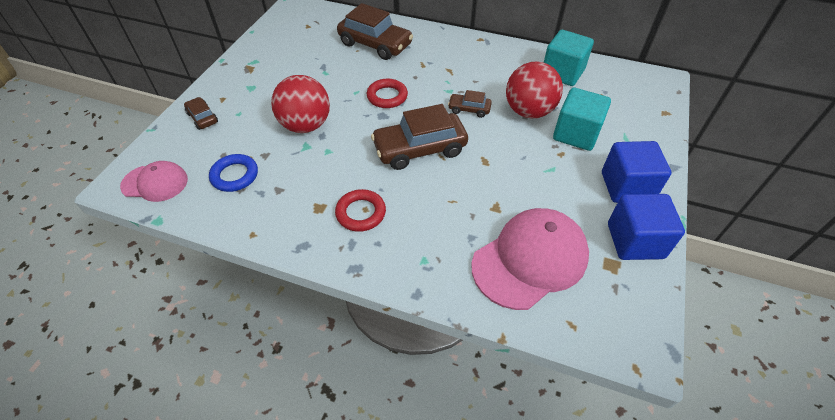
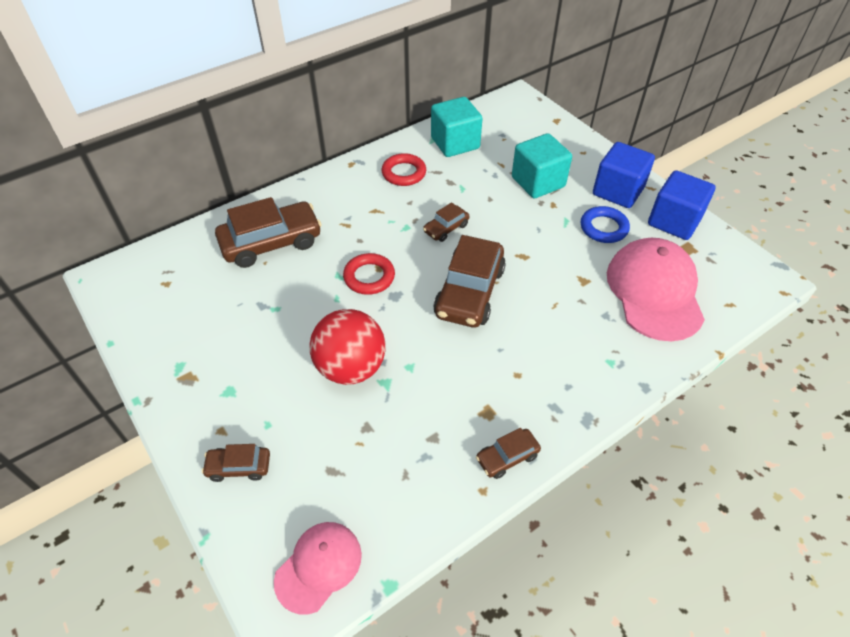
camera: 55 degrees left, 0 degrees up
blue ring [209,154,258,192] -> blue ring moved to [581,206,630,243]
red ring [335,189,386,232] -> red ring moved to [382,153,426,186]
red ball [506,61,563,119] -> none
none -> brown car [476,428,541,479]

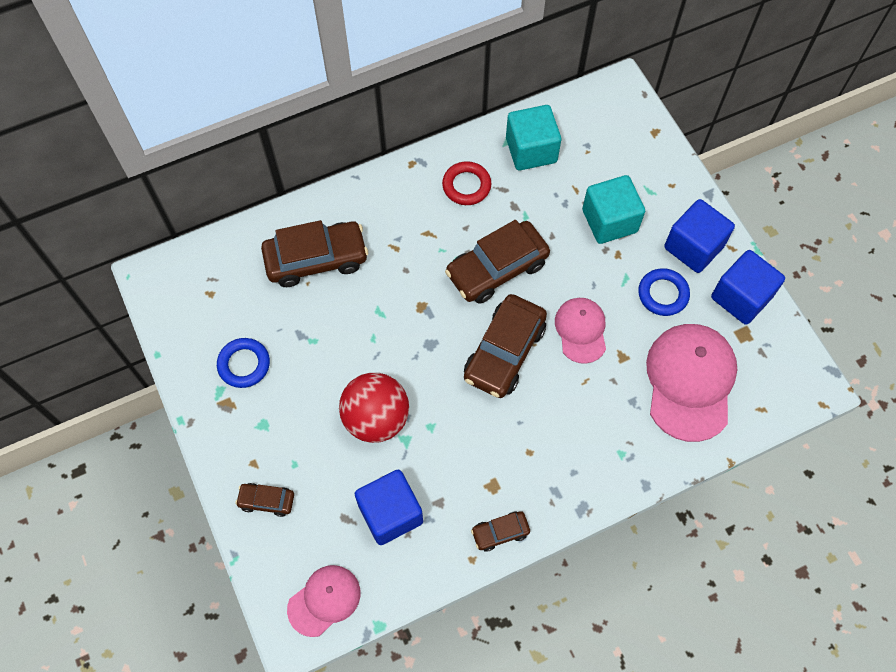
camera: 10 degrees right, 15 degrees up
red ring [343,253,395,295] -> none
brown car [423,202,469,242] -> brown car [445,220,550,304], size x2.02
none -> blue ring [217,338,270,388]
none -> blue cube [355,470,423,545]
none -> pink cap [555,298,606,364]

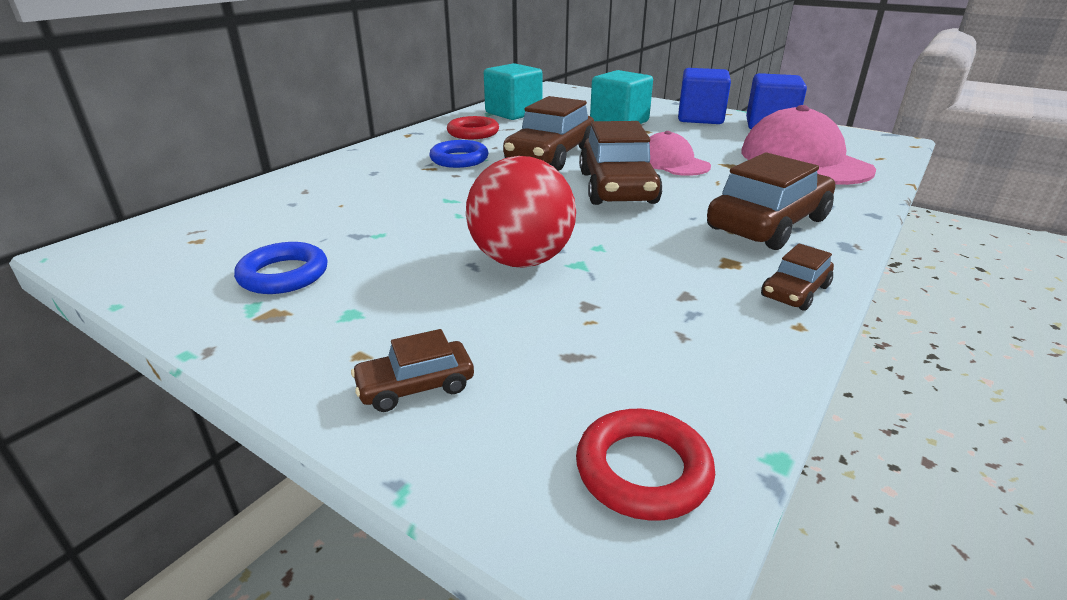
camera: 30 degrees left, 35 degrees down
brown car [261,220,368,287] -> brown car moved to [707,152,835,250]
pink cap [287,565,361,637] -> red ring [576,409,715,521]
blue cube [355,470,423,545] -> none
blue ring [638,268,690,316] -> blue ring moved to [429,140,488,168]

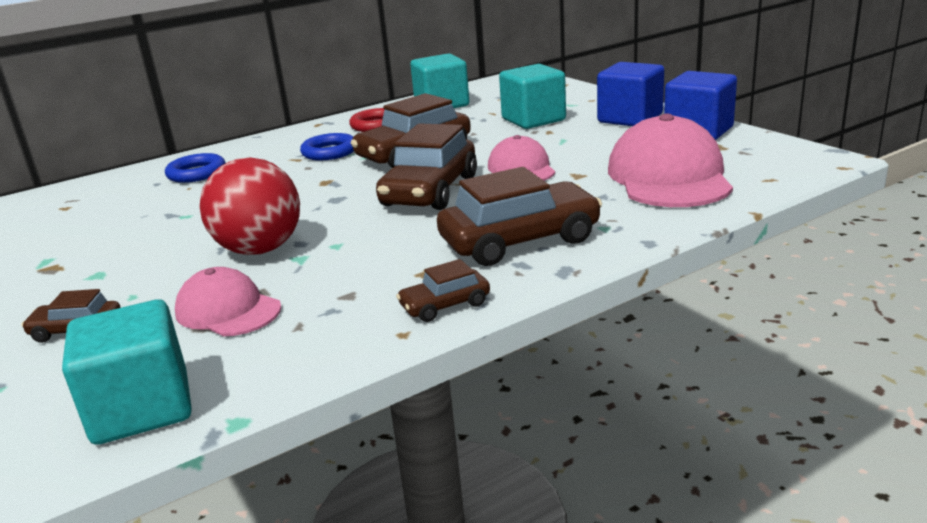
camera: 25 degrees right, 5 degrees down
blue ring [234,242,328,294] -> blue ring moved to [165,153,226,183]
red ring [576,409,715,521] -> turquoise cube [62,299,192,445]
none -> pink cap [175,267,281,336]

